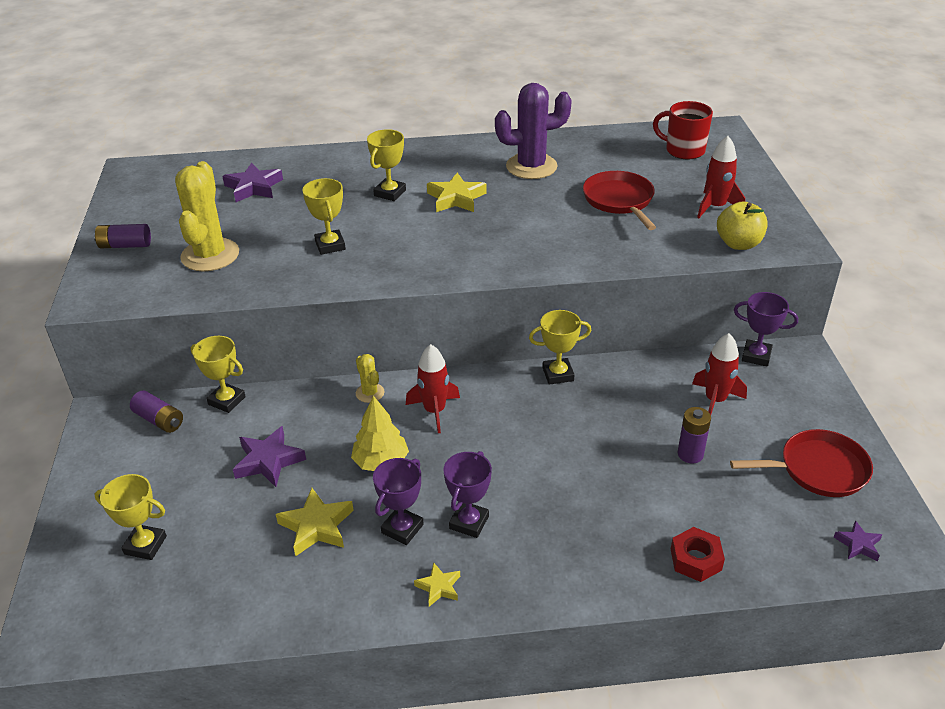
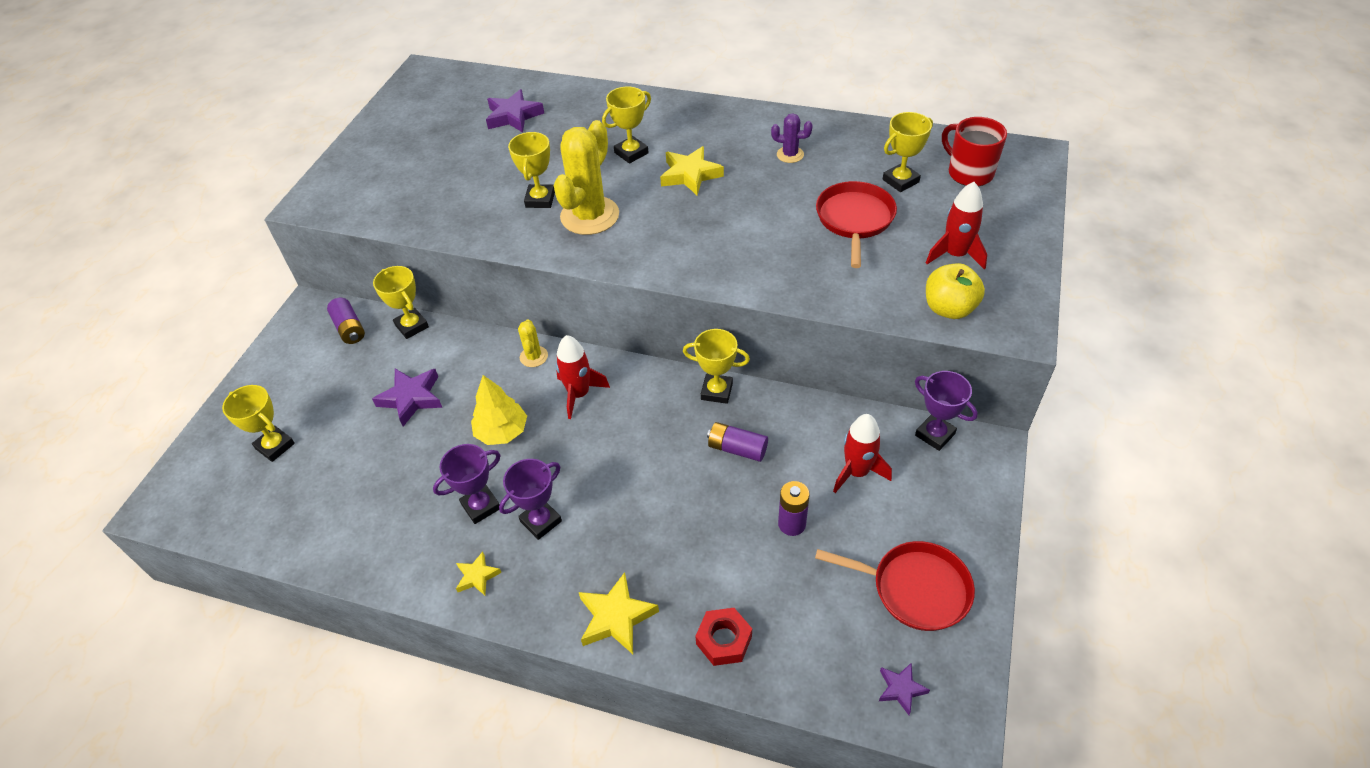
camera: 25 degrees right, 10 degrees up
purple battery [94,224,151,248] -> purple battery moved to [707,422,768,462]
yellow cactus [175,161,239,271] -> yellow cactus moved to [554,120,619,235]
yellow star [276,488,354,556] -> yellow star moved to [579,572,659,654]
purple cactus [495,83,572,179] -> purple cactus [771,113,813,163], size x0.49
none -> yellow trophy [883,112,933,192]

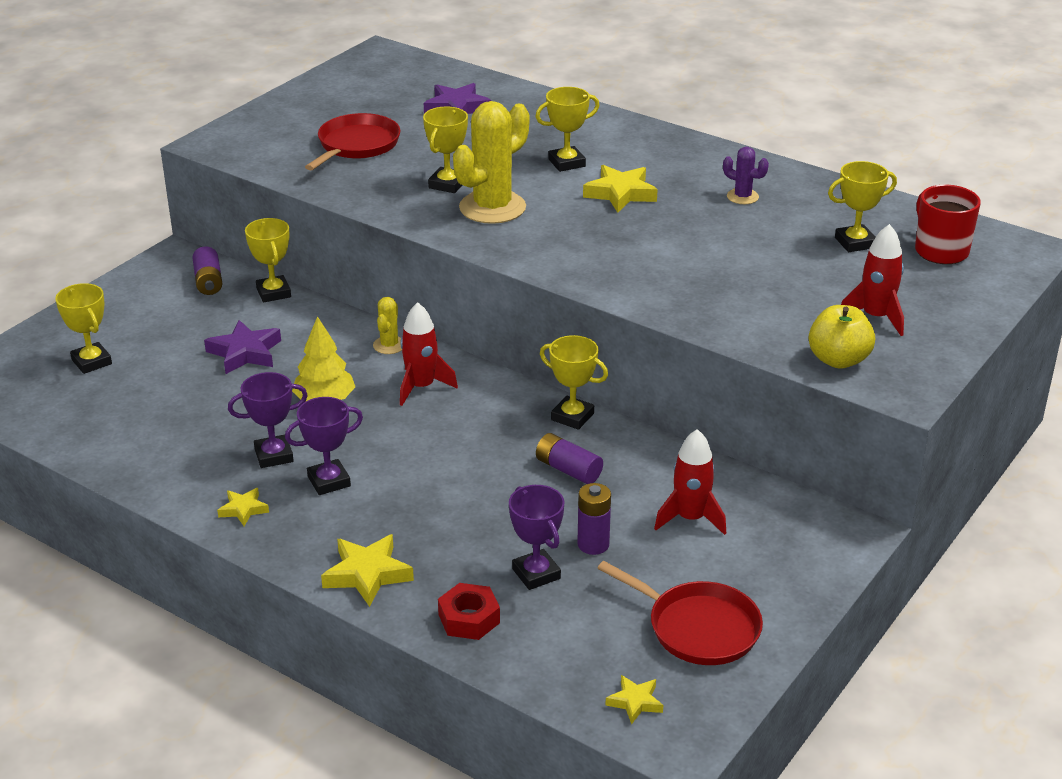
camera: 15 degrees right, 15 degrees down
red pan [816,181,897,268] -> red pan moved to [305,113,401,170]
purple star [879,663,930,715] -> yellow star [605,675,663,725]
purple trophy [915,371,978,451] -> purple trophy moved to [509,485,565,590]

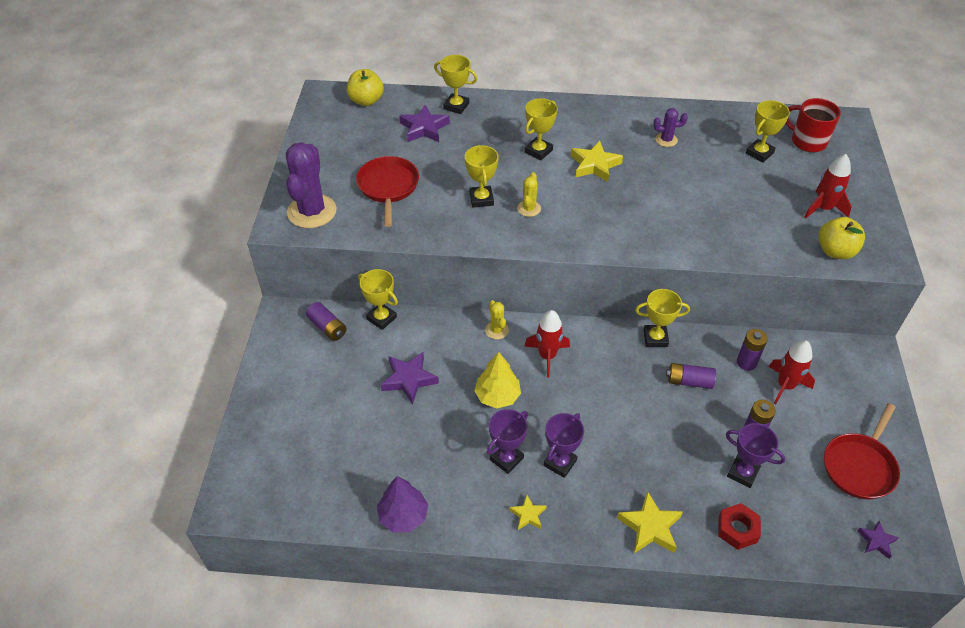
camera: 30 degrees left, 15 degrees up
yellow trophy [55,283,112,374] -> yellow trophy moved to [434,55,477,114]
yellow cactus [453,101,529,224] -> yellow cactus [517,172,541,217], size x0.49
red pan [597,561,763,665] -> red pan turned 120 degrees clockwise [824,403,900,499]
yellow star [605,675,663,725] -> purple star [858,521,899,559]
none -> purple cactus [286,142,337,228]
none -> yellow apple [347,69,384,106]
none -> purple tree [377,476,428,533]
none -> purple battery [737,329,768,371]

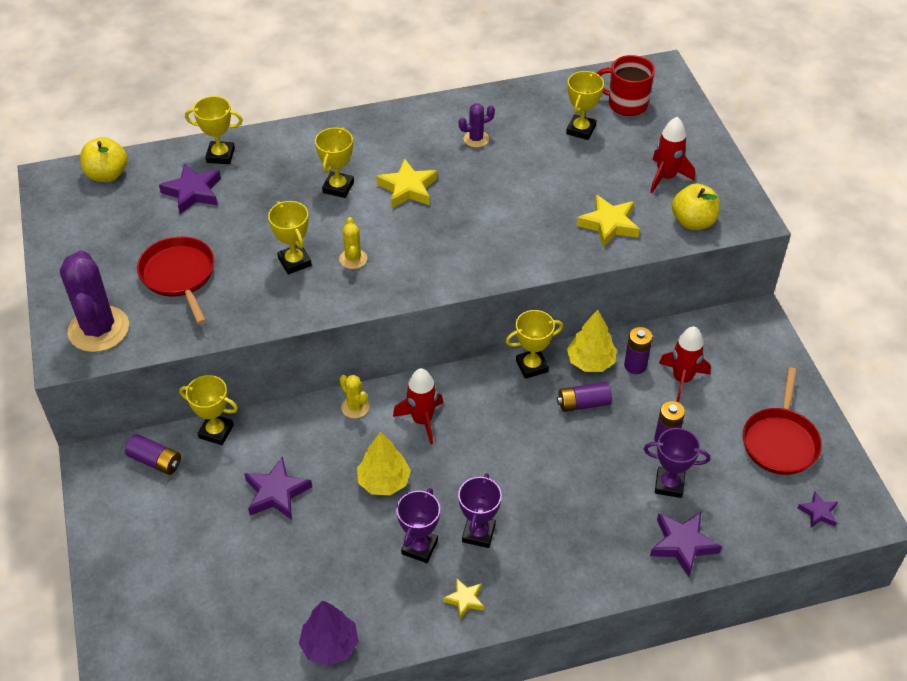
camera: 20 degrees left, 0 degrees up
yellow star [617,491,683,553] -> yellow star moved to [576,195,640,247]
red nut [718,503,761,550] -> purple star [650,512,722,577]
none -> yellow tree [567,310,617,372]

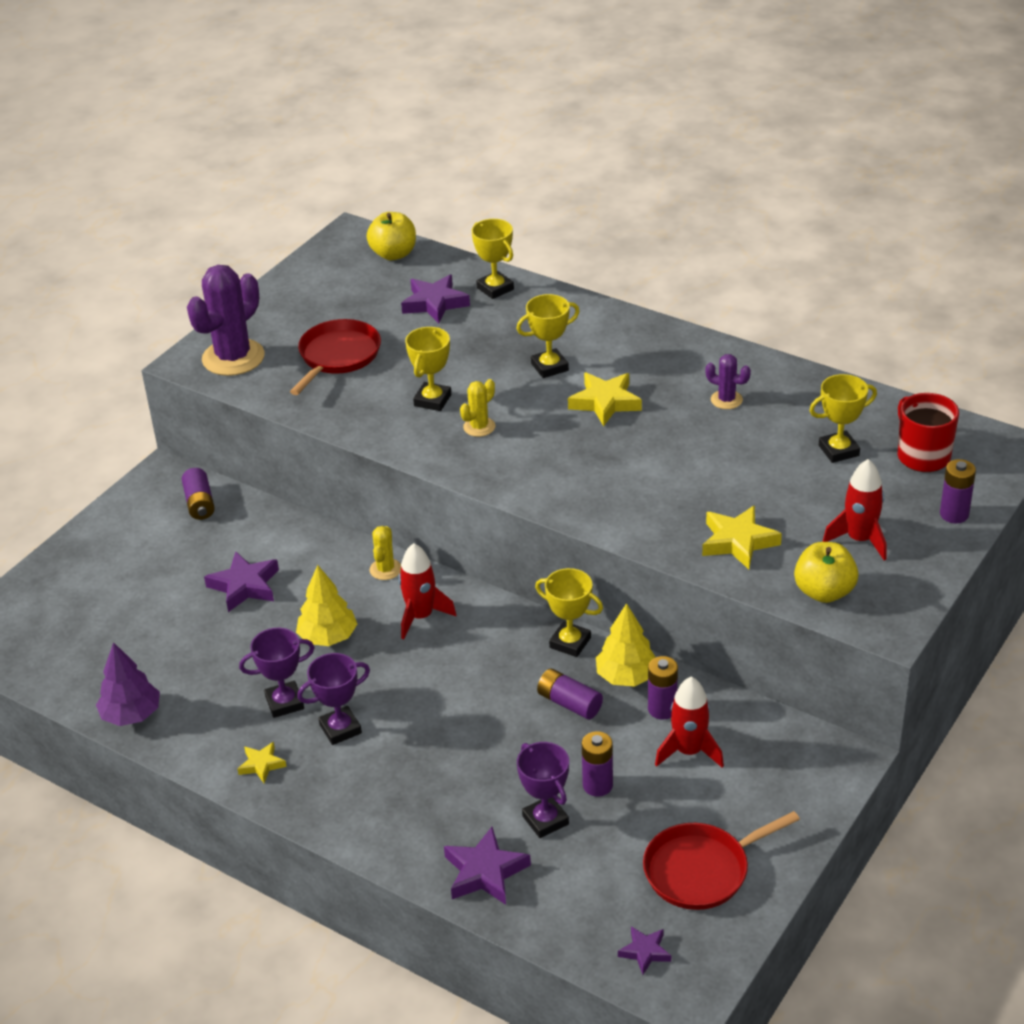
camera: 50 degrees right, 10 degrees down
yellow trophy [179,375,238,445] -> none
none -> purple battery [940,459,976,523]

